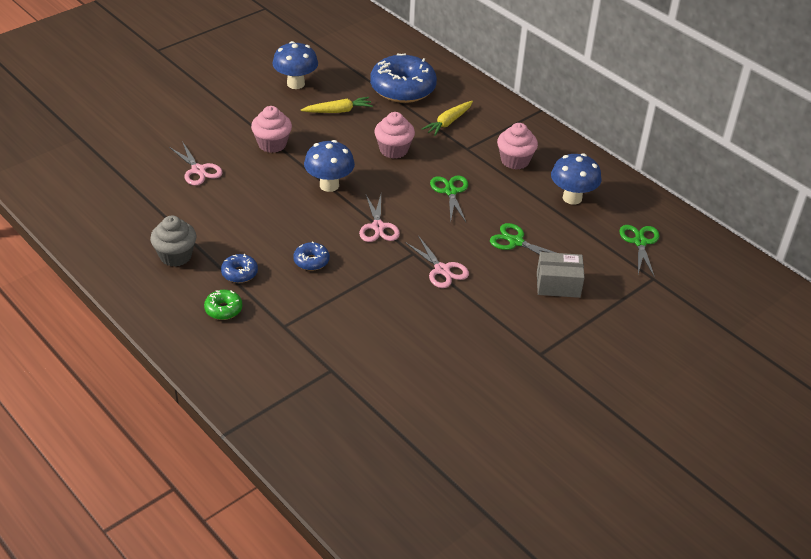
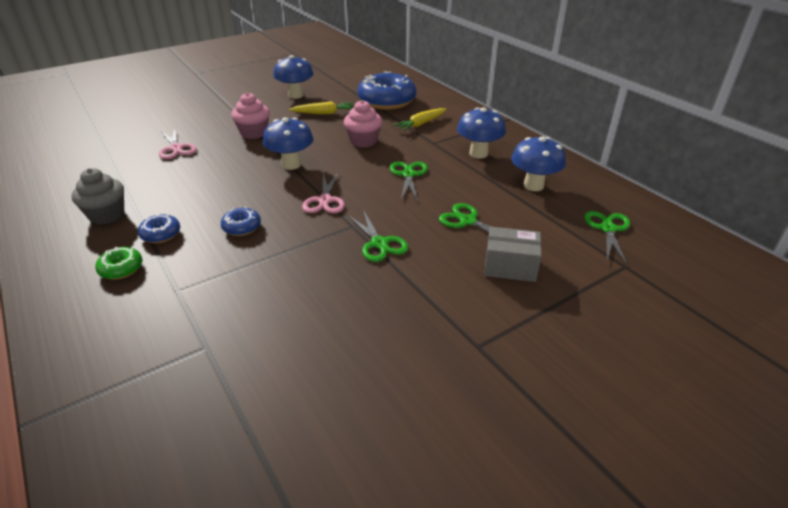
camera: 10 degrees right, 5 degrees down
pink scissors [405,236,469,288] -> green scissors [347,210,409,262]
pink cupcake [497,123,538,170] -> blue mushroom [457,107,506,158]

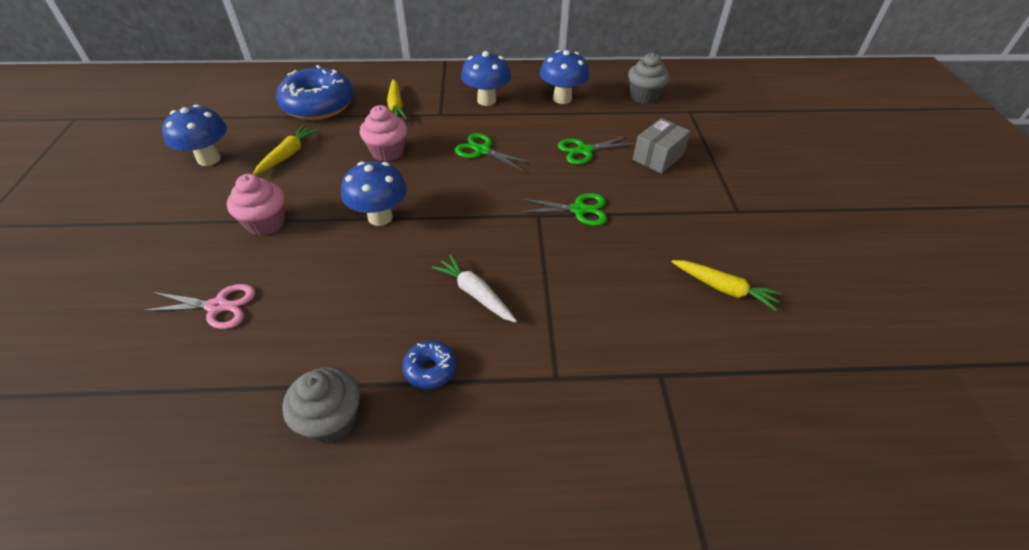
camera: 60 degrees left, 10 degrees up
green donut [95,247,143,280] -> none
blue donut [221,207,261,236] -> white carrot [432,254,517,323]
pink scissors [302,172,345,213] -> none
green scissors [584,211,630,265] -> grey cupcake [628,53,670,104]
none -> yellow carrot [672,260,782,311]

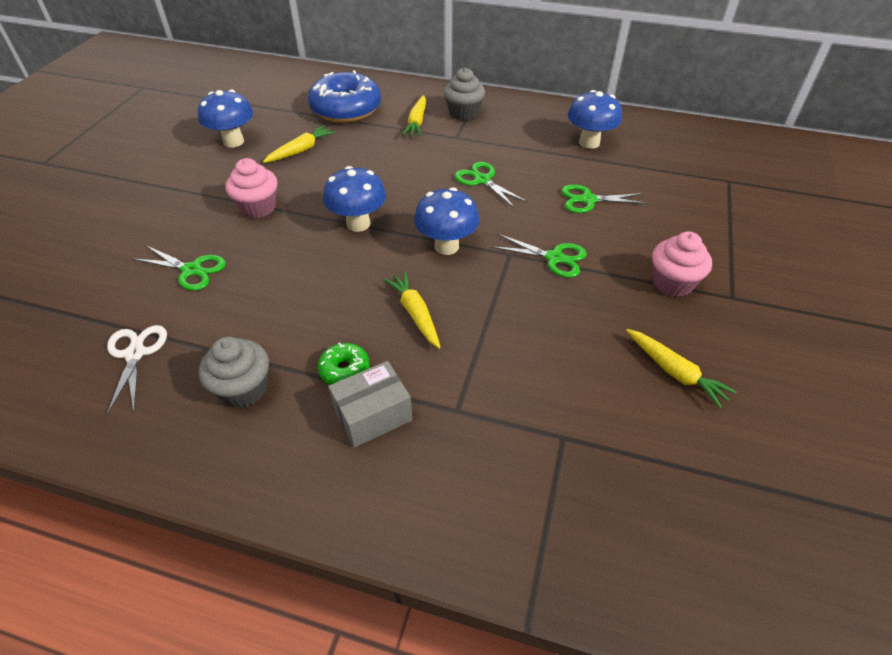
camera: 20 degrees right, 0 degrees up
pink scissors [141,284,255,329] -> green scissors [134,246,226,291]
pink cupcake [360,105,407,162] -> pink cupcake moved to [652,231,712,297]
blue donut [402,340,457,389] -> green donut [317,343,370,385]
white carrot [432,254,517,323] -> yellow carrot [383,271,441,349]
blue mushroom [461,51,511,106] -> blue mushroom moved to [414,187,480,255]
grey cupcake [628,53,670,104] -> grey cupcake moved to [443,68,485,121]
grey box [633,118,691,174] -> grey box moved to [328,361,412,448]
none -> white scissors [107,325,167,415]

